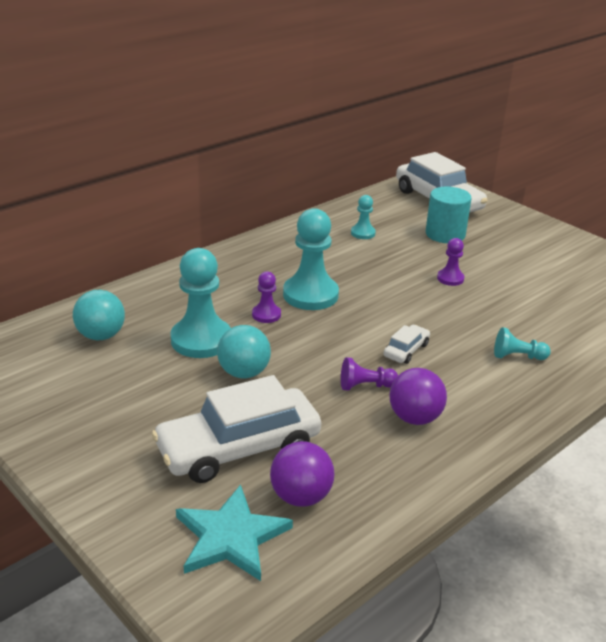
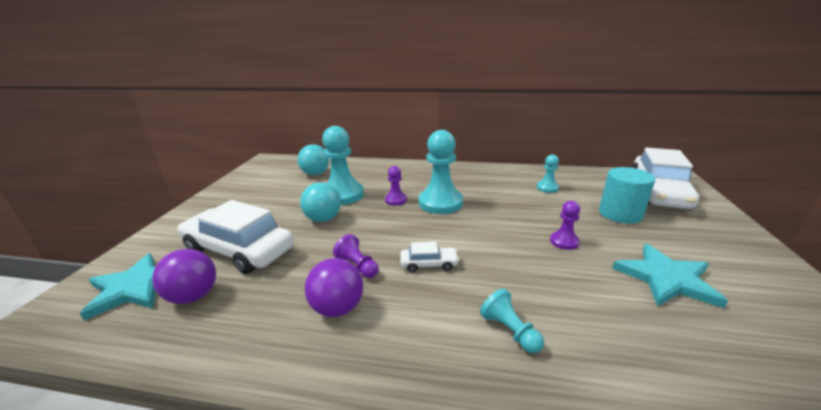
camera: 55 degrees right, 5 degrees down
none -> turquoise star [612,244,728,308]

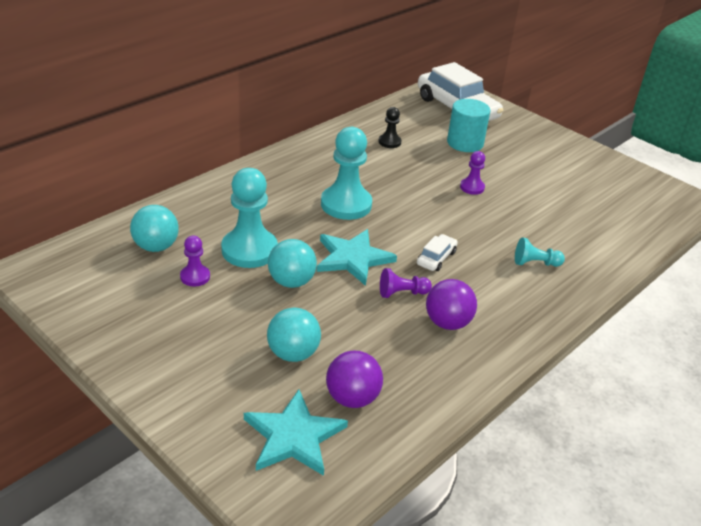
camera: 60 degrees left, 10 degrees up
white car [177,200,294,274] -> turquoise ball [267,307,321,362]
purple pawn [385,166,407,206] -> purple pawn moved to [180,236,210,286]
turquoise pawn [537,154,559,193] -> black pawn [379,107,402,148]
turquoise star [612,244,728,308] -> turquoise star moved to [317,229,397,286]

